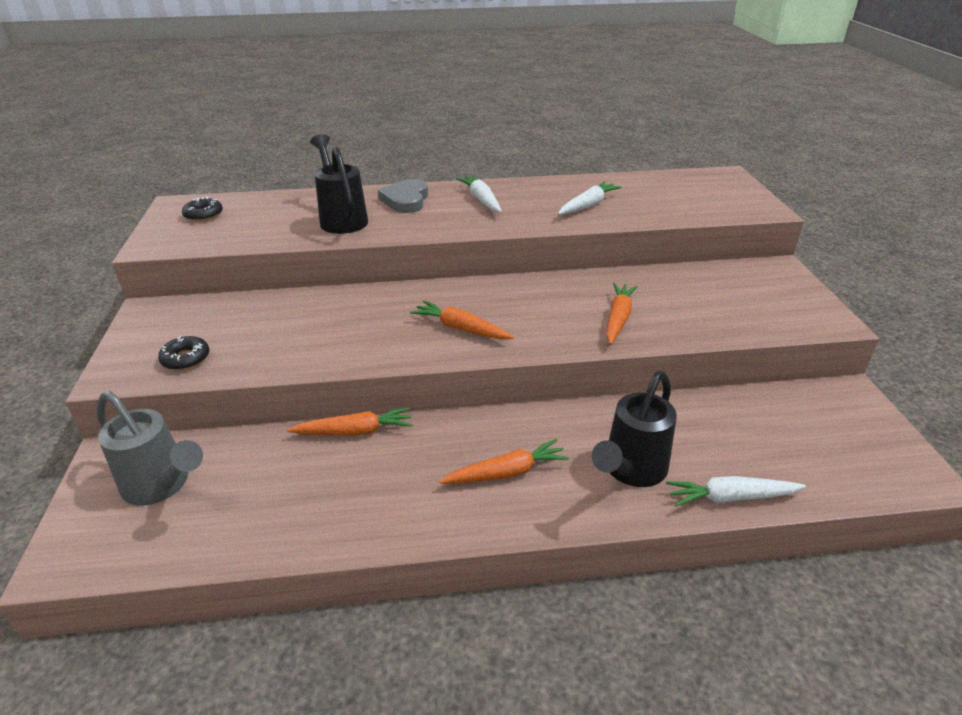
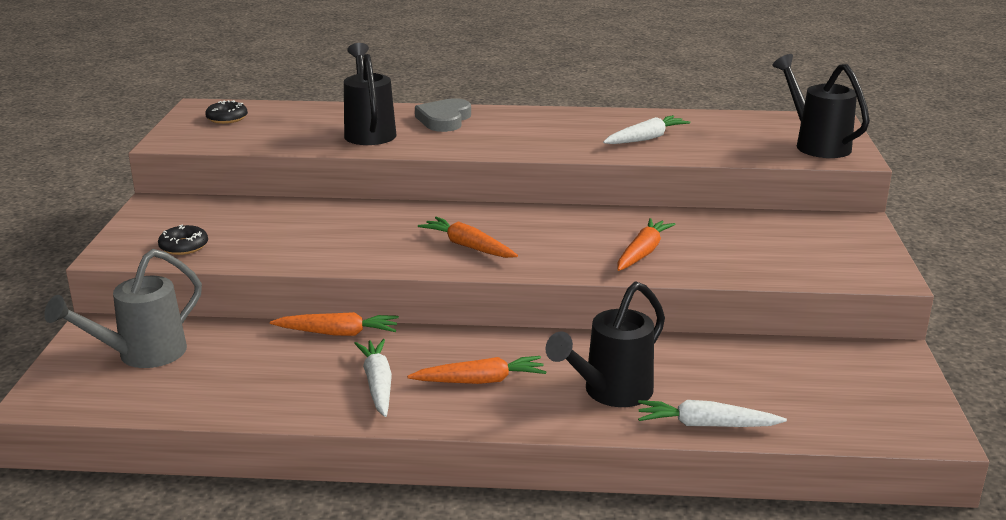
camera: 10 degrees right, 10 degrees down
grey watering can [96,391,203,506] -> grey watering can turned 90 degrees clockwise [44,249,202,368]
white carrot [456,175,502,212] -> white carrot moved to [354,339,392,417]
none -> black watering can [773,54,870,158]

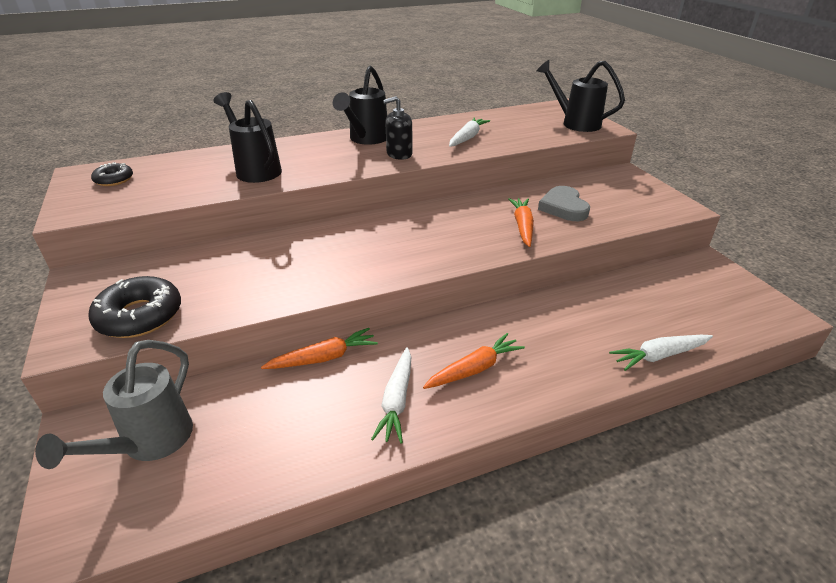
camera: 25 degrees left, 10 degrees up
black donut [158,225,208,255] -> black donut [88,276,181,338], size x1.76
white carrot [354,339,392,417] -> white carrot turned 135 degrees counterclockwise [371,347,411,444]
grey heart [415,98,471,132] -> grey heart moved to [538,186,590,221]
orange carrot [418,217,518,258] -> none
black watering can [545,281,665,407] -> black watering can moved to [333,66,387,145]
none -> black soap dispenser [383,96,413,160]

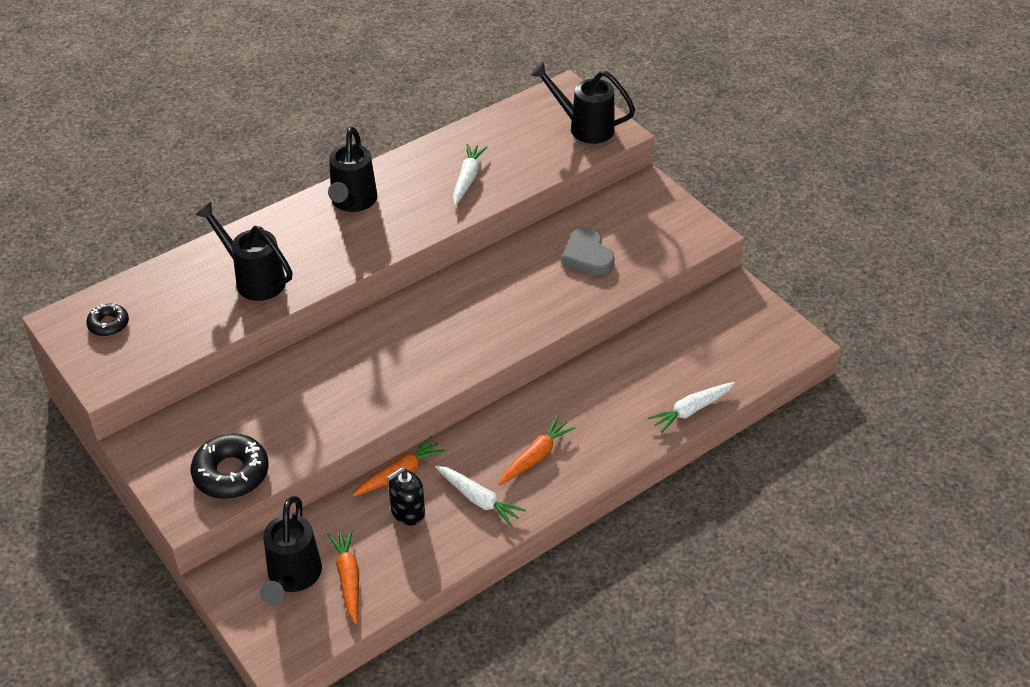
camera: 15 degrees left, 10 degrees up
grey watering can [35,340,193,469] -> black watering can [260,496,322,605]
white carrot [371,347,411,444] -> white carrot turned 45 degrees counterclockwise [435,465,526,527]
black soap dispenser [383,96,413,160] -> black soap dispenser moved to [387,468,425,525]
orange carrot [508,198,534,247] -> orange carrot moved to [327,529,359,624]

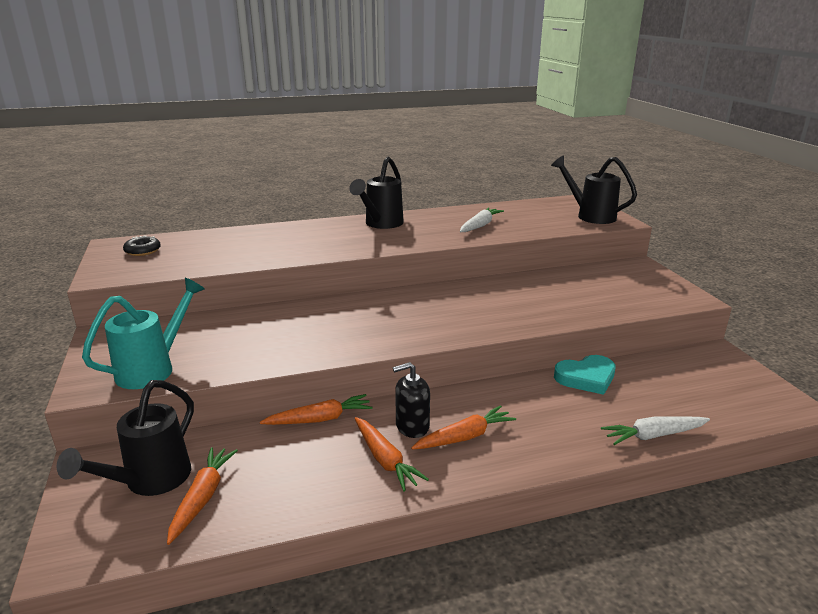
camera: 20 degrees right, 20 degrees down
black donut [191,433,269,499] -> turquoise watering can [82,278,205,389]
black watering can [195,202,293,301] -> none
black soap dispenser [387,468,425,525] -> black soap dispenser moved to [393,362,430,438]
white carrot [435,465,526,527] -> orange carrot [354,417,429,492]
grey heart [561,228,615,275] -> none
none -> turquoise heart [554,355,616,395]

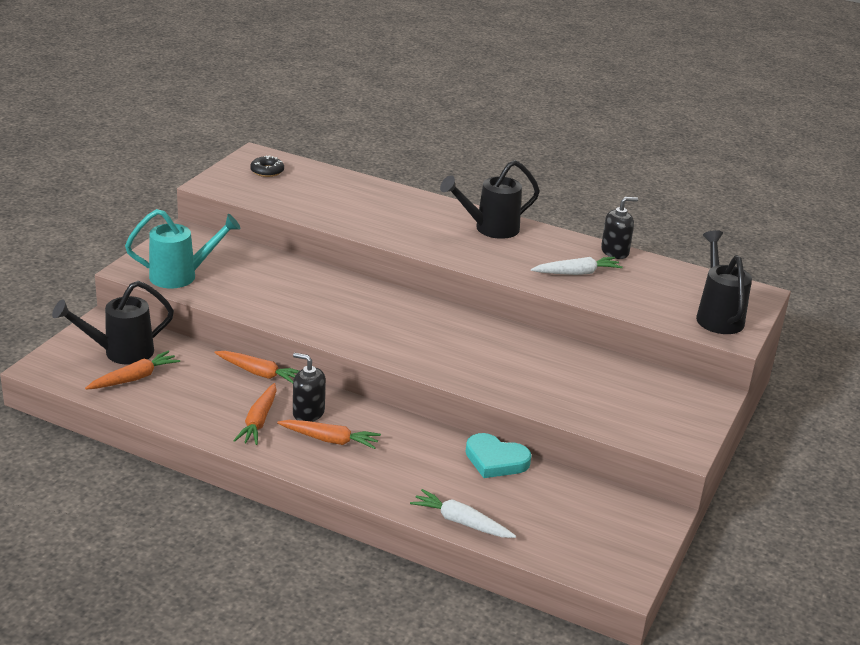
camera: 40 degrees right, 5 degrees up
none -> black soap dispenser [601,197,638,259]

